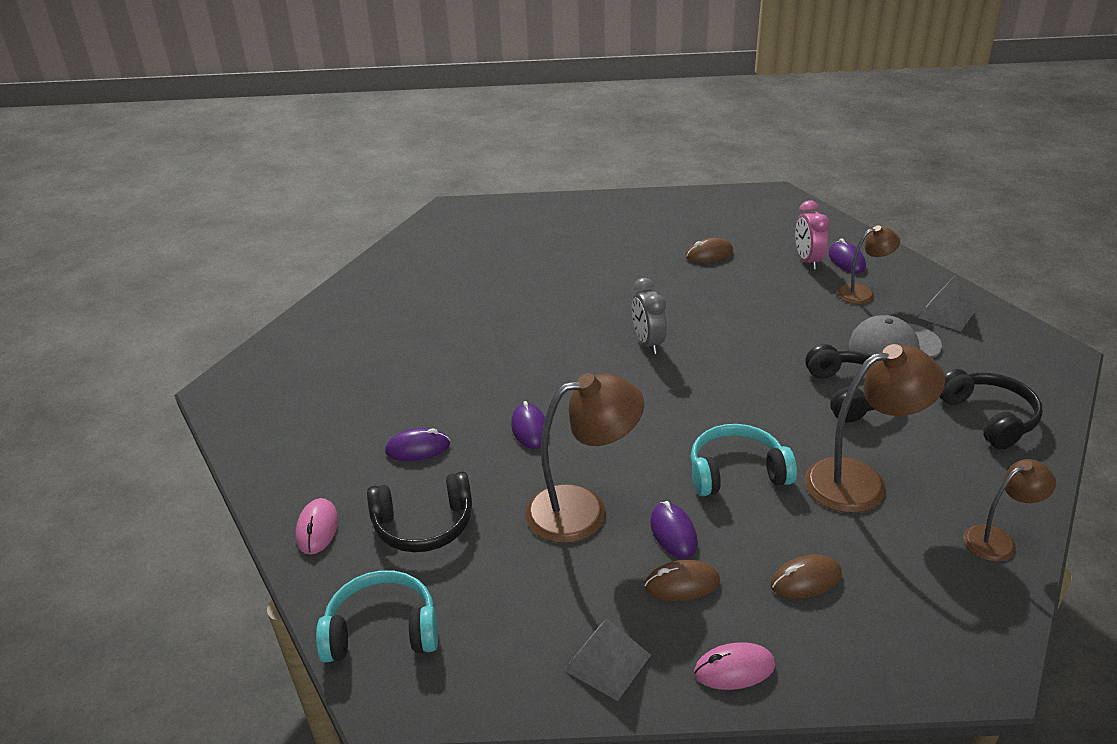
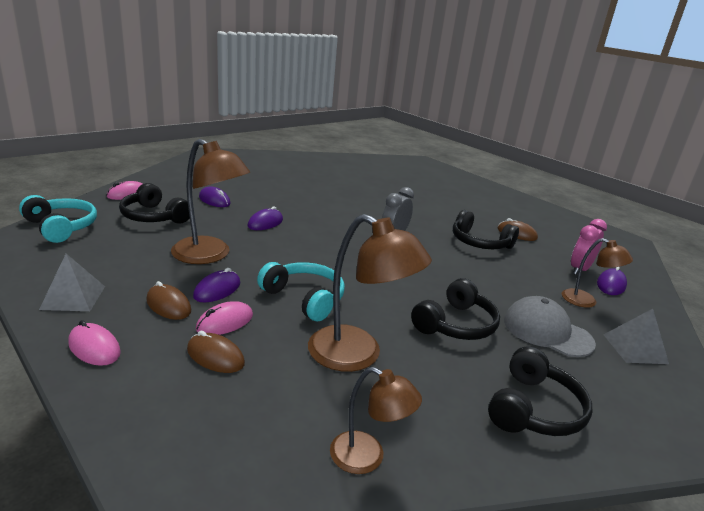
camera: 45 degrees right, 10 degrees down
none -> pink mouse [196,301,253,335]
none -> black headphones [453,210,519,249]

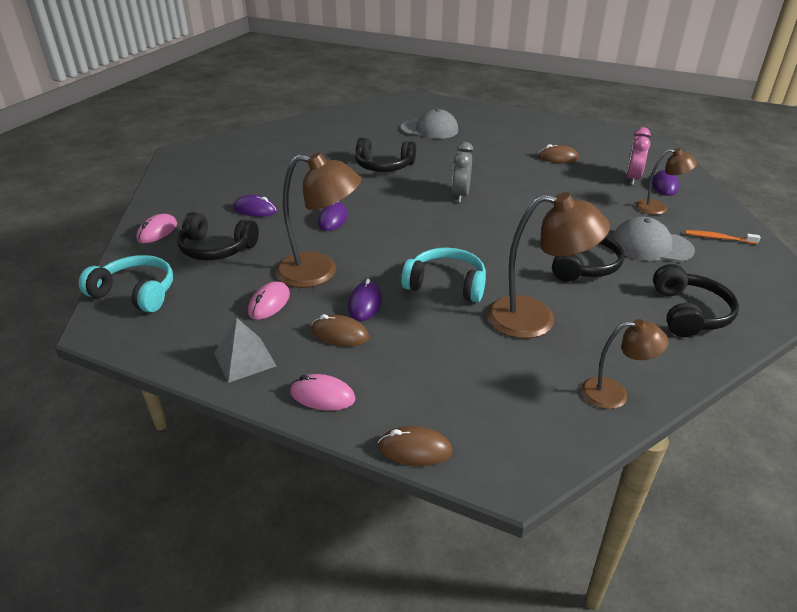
camera: 20 degrees left, 10 degrees up
brown mouse [187,331,245,373] -> brown mouse moved to [378,426,452,466]
pink mouse [196,301,253,335] -> pink mouse moved to [248,281,290,320]
black headphones [453,210,519,249] -> black headphones moved to [355,138,416,172]
grey pyramid [603,309,669,364] -> orange toothbrush [685,230,761,244]
none -> grey cap [401,109,458,139]

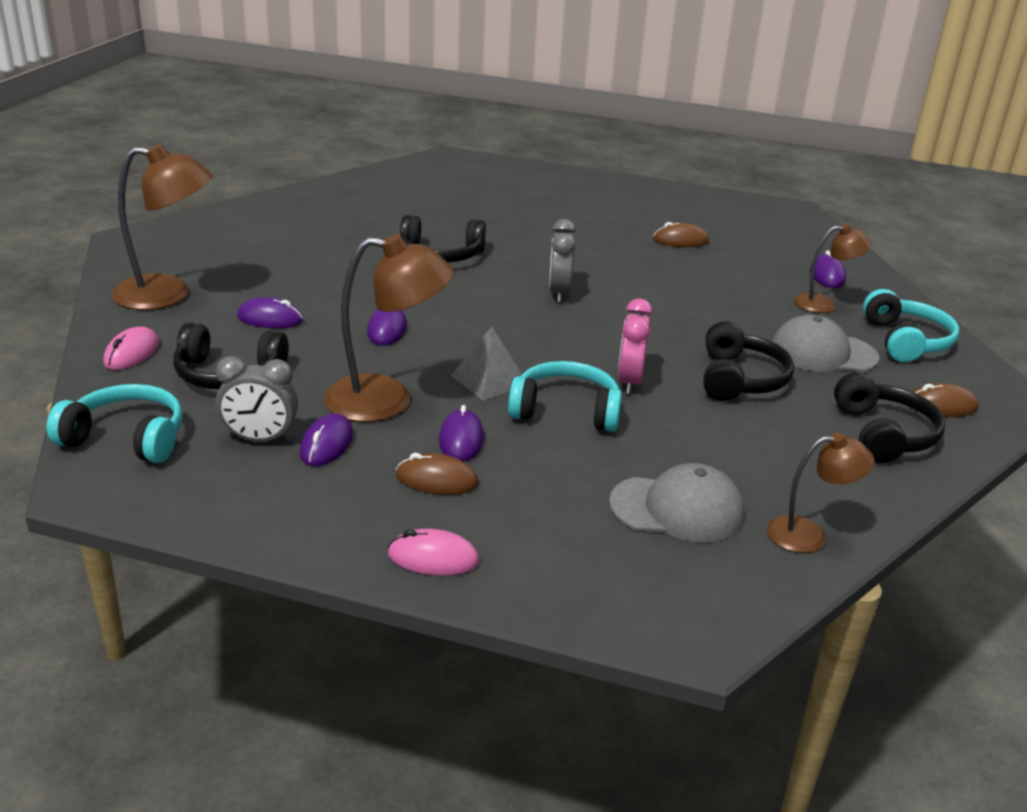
camera: 10 degrees left, 5 degrees down
grey pyramid [214,318,276,383] -> grey pyramid moved to [451,327,522,401]
pink mouse [248,281,290,320] -> purple mouse [300,413,353,466]
brown mouse [378,426,452,466] -> brown mouse moved to [910,383,979,417]
grey cap [401,109,458,139] -> grey cap moved to [609,463,744,543]
brown lamp [487,192,610,338] -> brown lamp moved to [112,144,212,310]
pink clock [626,127,651,185] -> pink clock moved to [618,298,652,394]
orange toothbrush [685,230,761,244] -> turquoise headphones [863,289,959,362]
none -> grey clock [216,356,298,442]

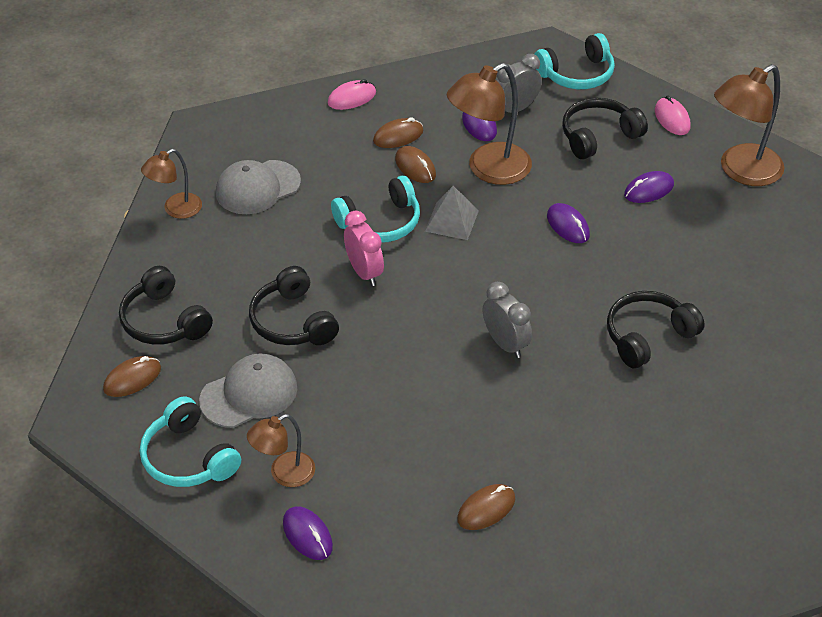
camera: 145 degrees right, 15 degrees up
purple mouse [439,405,484,462] -> brown mouse [395,146,436,183]

